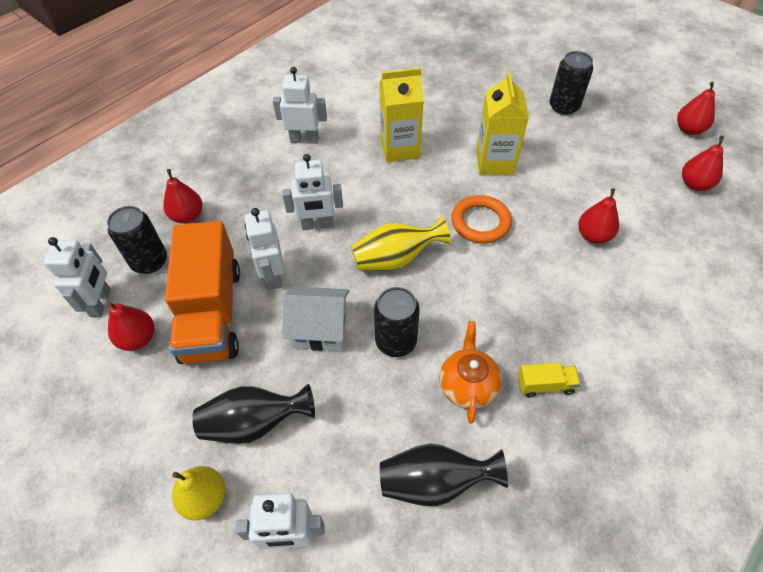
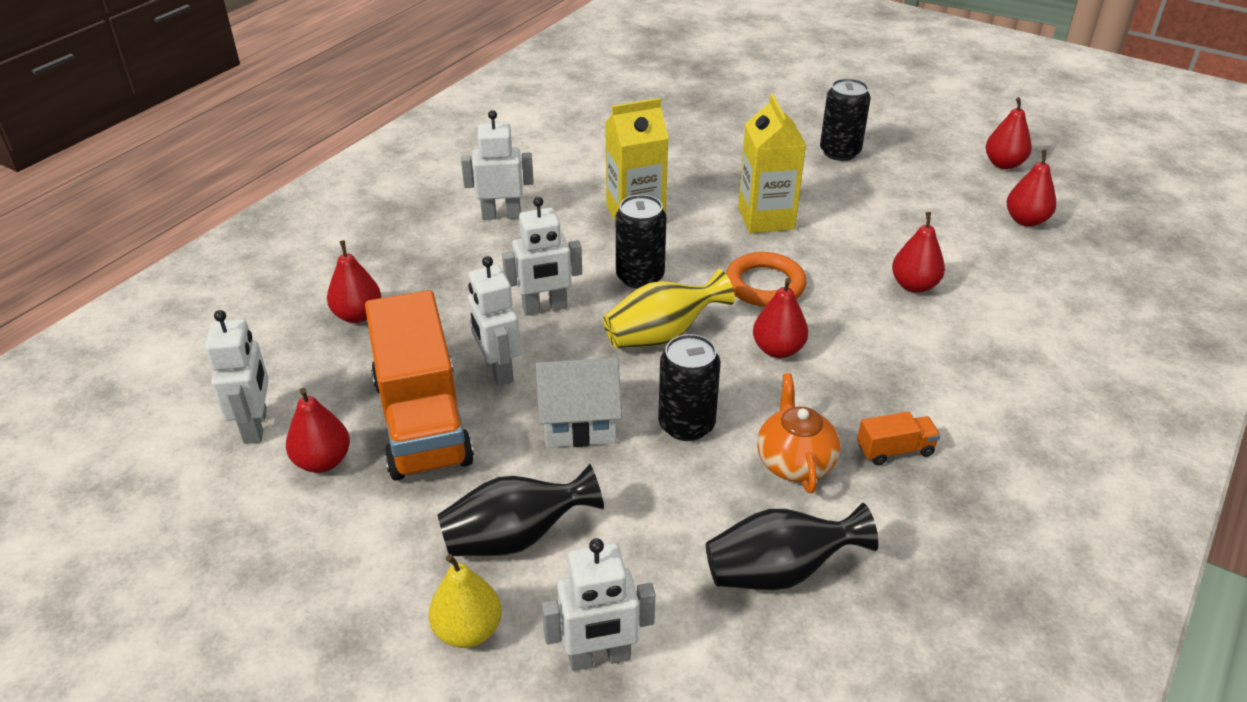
camera: 10 degrees left, 15 degrees down
black can [107,206,167,274] -> black can moved to [616,195,666,289]
yellow truck [517,363,581,397] -> orange truck [857,411,940,465]
none -> red pear [753,278,808,358]

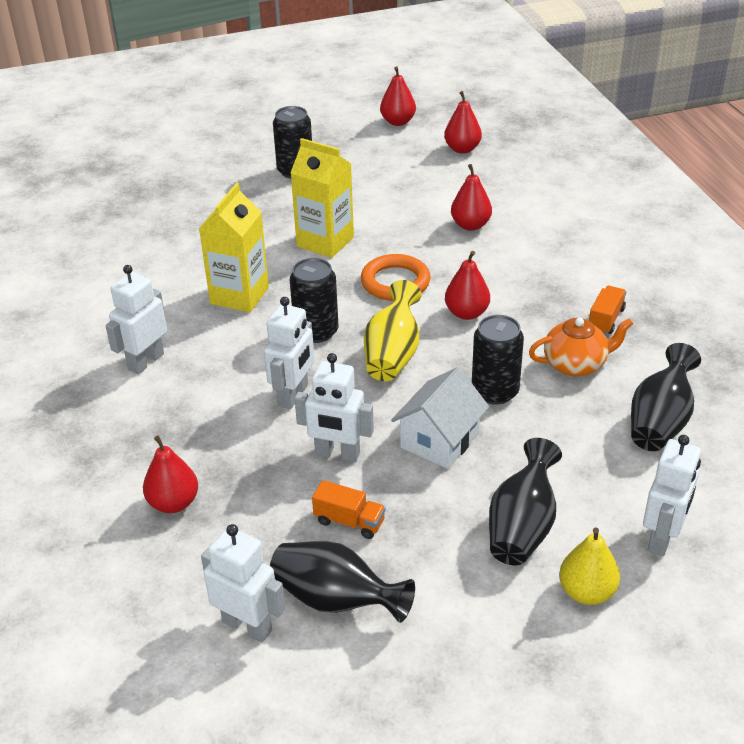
camera: 50 degrees left, 0 degrees up
red pear [286,388,350,473] -> black vase [270,541,415,623]
orange truck [365,290,474,481] -> orange truck [312,480,386,539], size x0.40
orange teapot [757,373,841,493] -> orange teapot turned 135 degrees clockwise [529,318,633,377]

